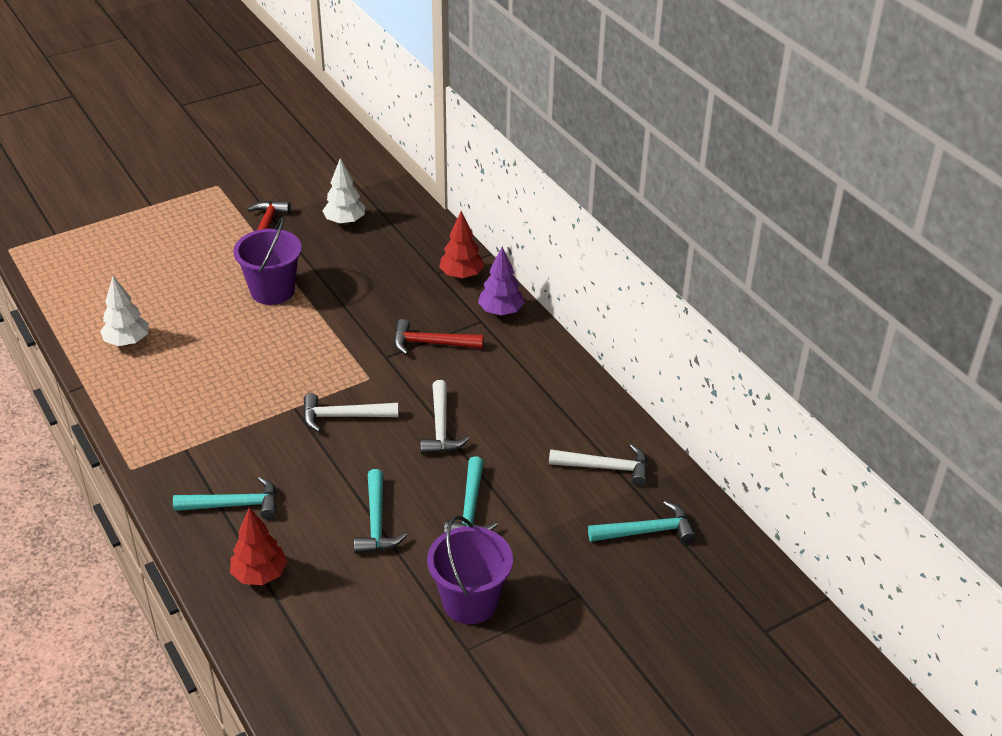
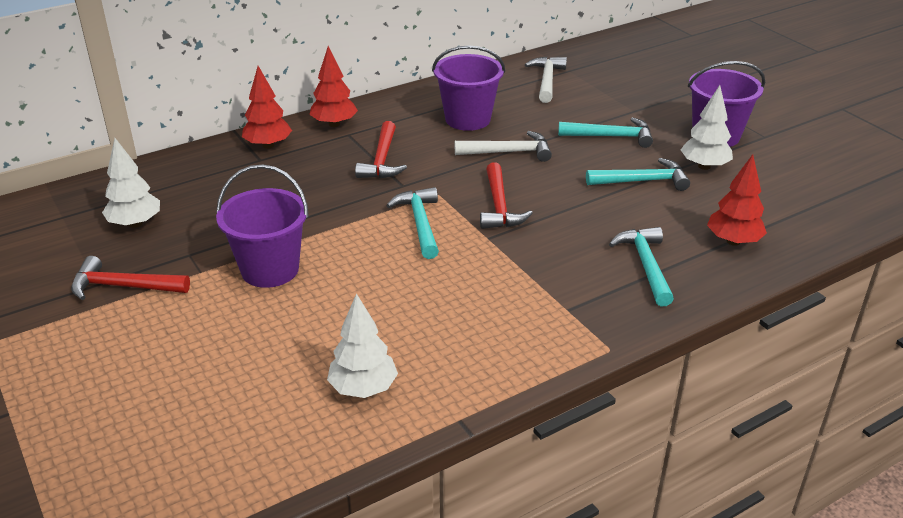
camera: 90 degrees left, 5 degrees down
white hammer [303,393,399,432] -> red hammer [480,162,533,229]
purple tree [478,247,525,315] -> red tree [309,46,358,127]
turquoise hammer [588,501,696,544] -> turquoise hammer moved to [386,187,439,259]
none -> purple bucket [432,46,505,131]
none -> white tree [681,85,733,170]

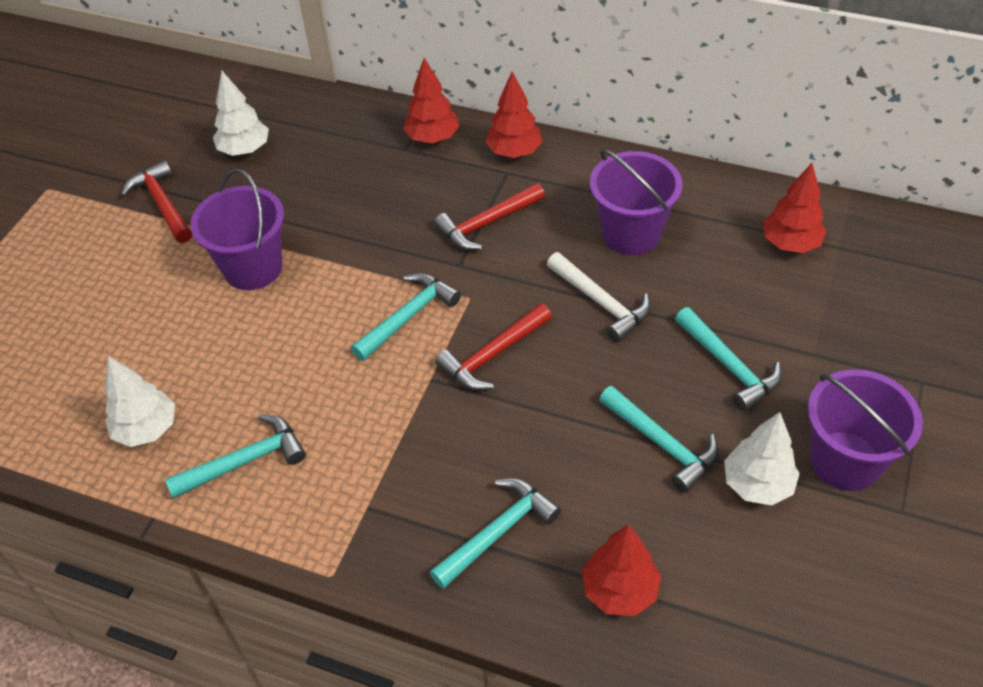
camera: 55 degrees right, 15 degrees up
white hammer [525,57,567,103] -> red tree [763,163,826,253]
none -> turquoise hammer [165,414,306,498]

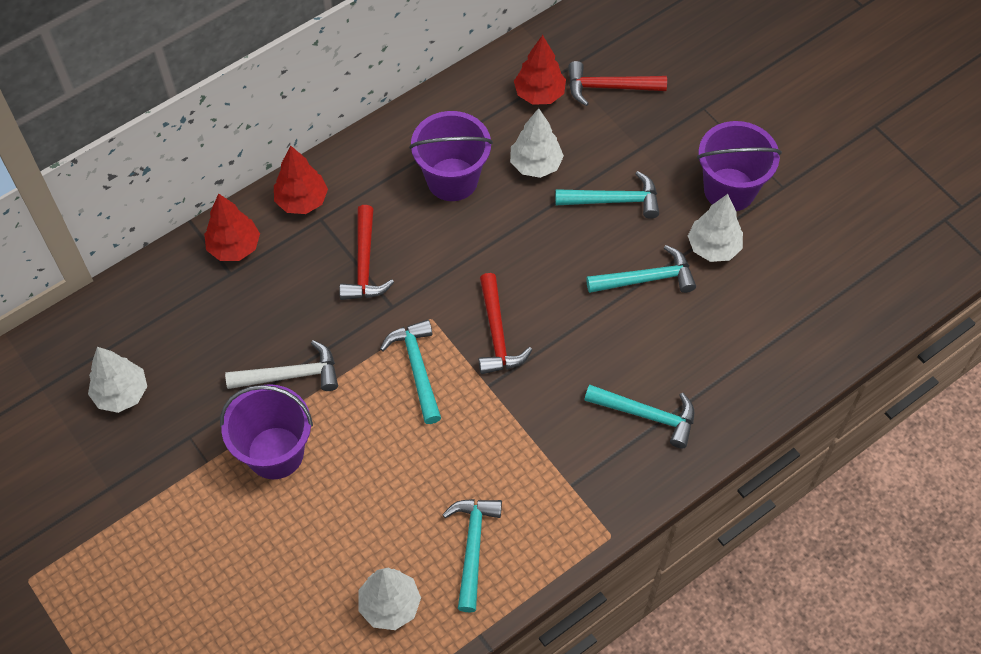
camera: 60 degrees left, 10 degrees up
red hammer [121,160,192,243] -> red hammer moved to [568,61,667,106]
turquoise hammer [430,478,561,589] -> turquoise hammer turned 120 degrees clockwise [584,384,694,448]
white hammer [547,252,651,342] -> white hammer moved to [225,340,338,391]
red tree [582,524,661,616] -> none
none -> white tree [510,108,564,178]

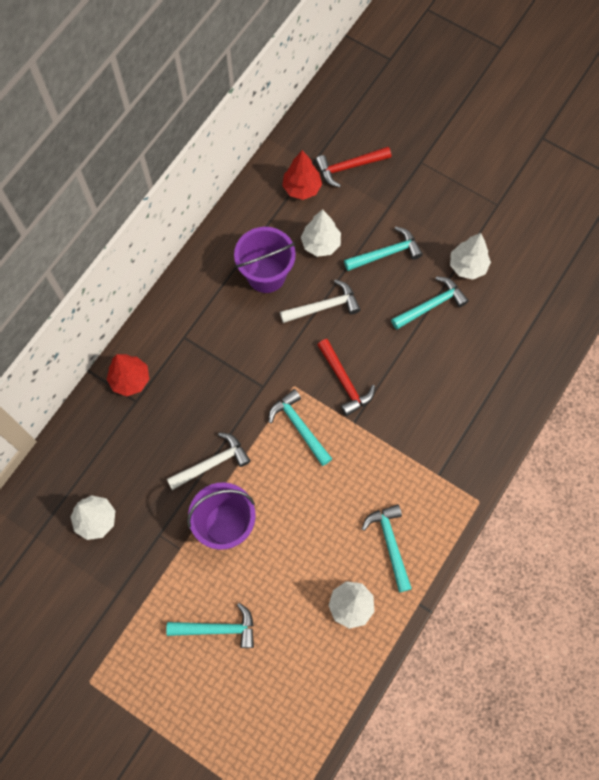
camera: 20 degrees left, 10 degrees up
red tree [274,145,328,214] -> none
red hammer [339,205,394,300] -> none
turquoise hammer [584,384,694,448] -> turquoise hammer moved to [166,603,254,648]
purple bucket [697,121,782,211] -> none
none -> white hammer [280,279,361,323]

